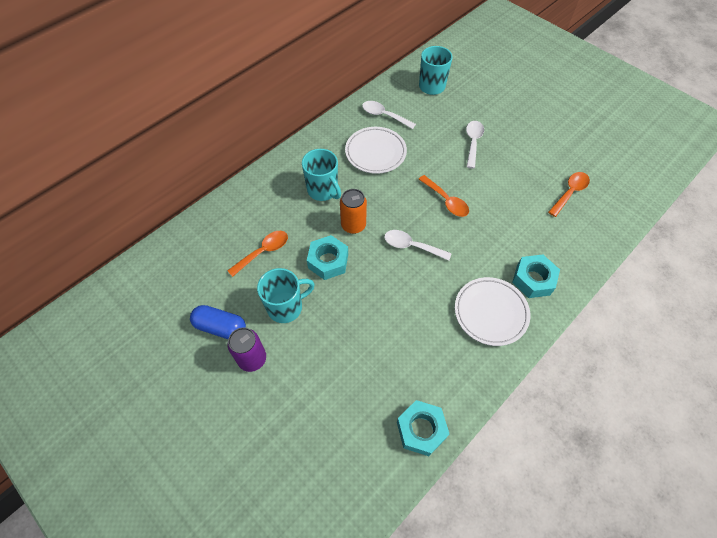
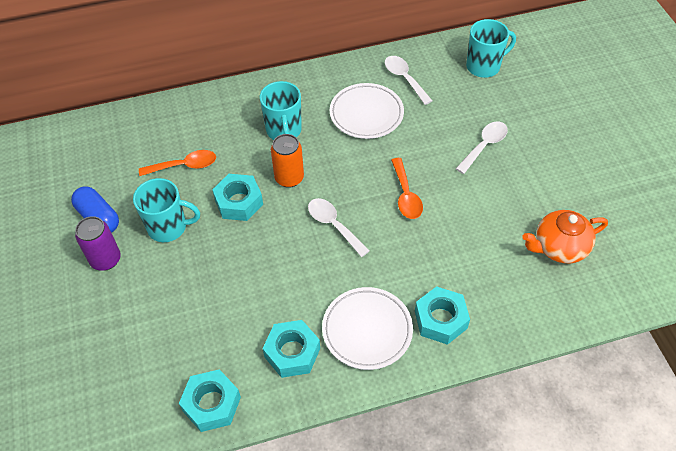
camera: 30 degrees right, 5 degrees down
orange spoon [548,172,590,217] -> orange teapot [522,210,608,263]
none -> turquoise nut [262,320,320,378]

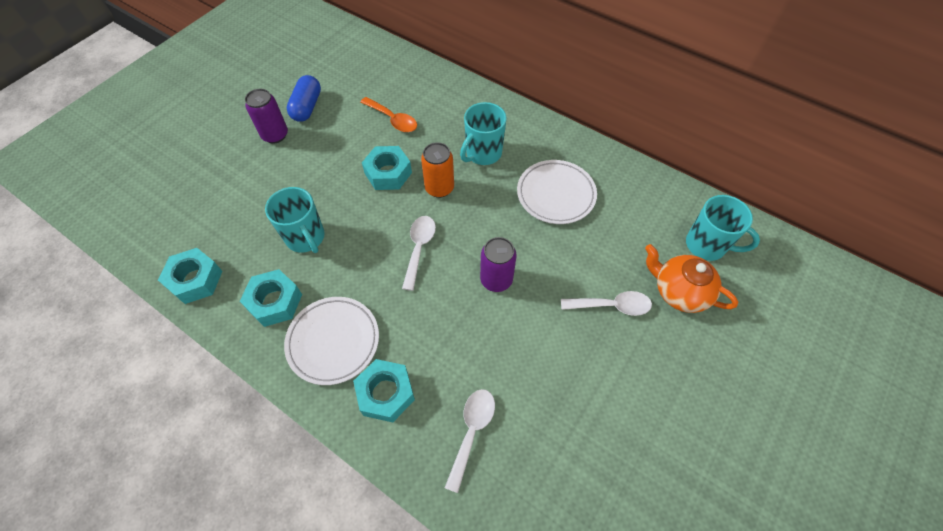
camera: 50 degrees right, 5 degrees up
turquoise mug [133,178,200,242] -> turquoise mug moved to [265,187,325,253]
white spoon [385,56,432,105] -> white spoon moved to [445,389,495,493]
orange spoon [391,158,423,219] -> purple can [480,237,517,292]
orange teapot [522,210,608,263] -> orange teapot moved to [645,244,738,313]

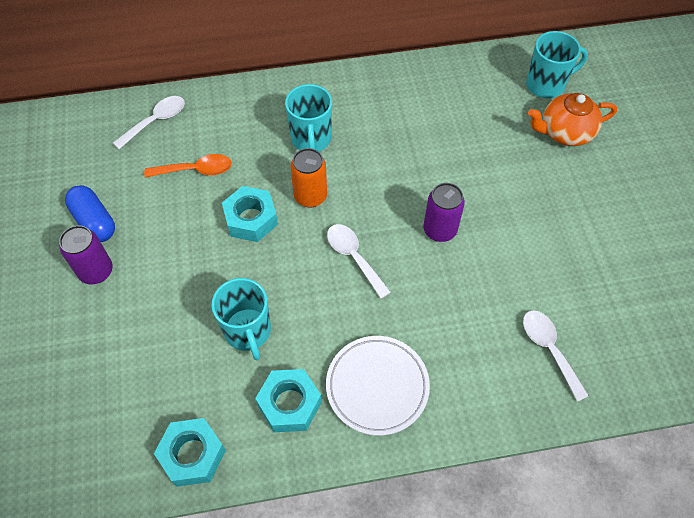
camera: 45 degrees left, 0 degrees up
turquoise mug [265,187,325,253] -> turquoise mug turned 60 degrees clockwise [212,278,271,360]
turquoise nut [353,359,415,422] -> none
white plate [517,160,597,224] -> none
white spoon [561,291,652,316] -> white spoon moved to [113,96,185,149]

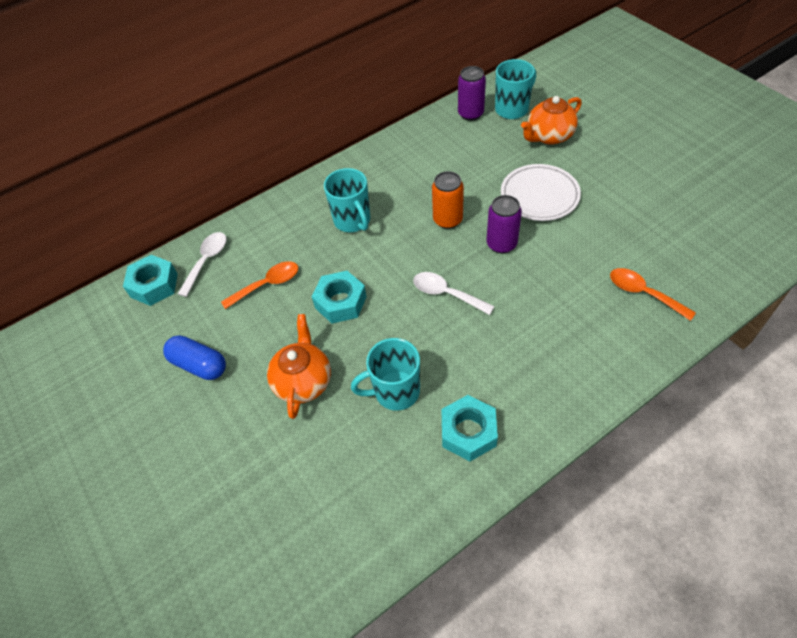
camera: 20 degrees left, 5 degrees down
purple can [59,225,113,284] -> purple can moved to [458,66,486,121]
turquoise nut [154,418,226,487] -> turquoise nut moved to [123,255,178,306]
turquoise mug [212,278,271,360] -> turquoise mug turned 120 degrees clockwise [351,338,420,411]
orange can [291,148,327,208] -> orange can moved to [432,171,464,229]
white plate [326,336,430,436] -> white plate moved to [501,164,581,221]
white spoon [523,310,589,402] -> orange spoon [610,268,696,321]
none -> orange teapot [267,314,331,419]

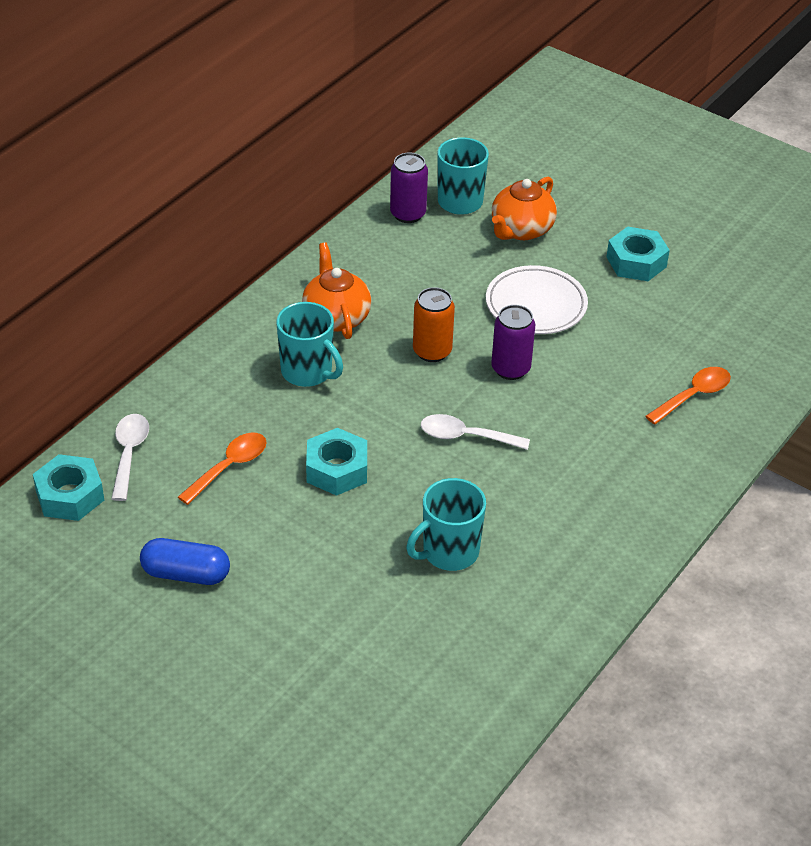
camera: 25 degrees left, 10 degrees down
orange teapot [267,314,331,419] -> orange teapot moved to [302,243,372,339]
turquoise nut [441,395,498,461] -> turquoise nut moved to [606,227,670,281]
orange spoon [610,268,696,321] -> orange spoon turned 120 degrees clockwise [645,367,731,425]

